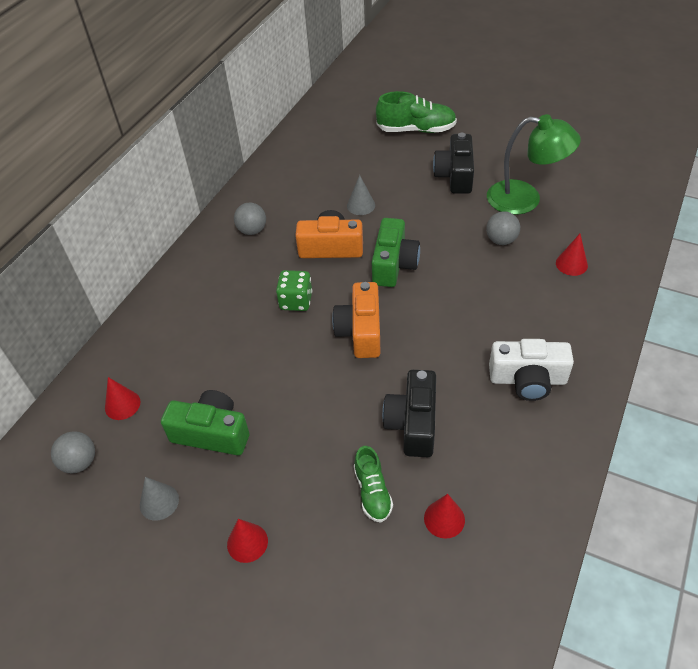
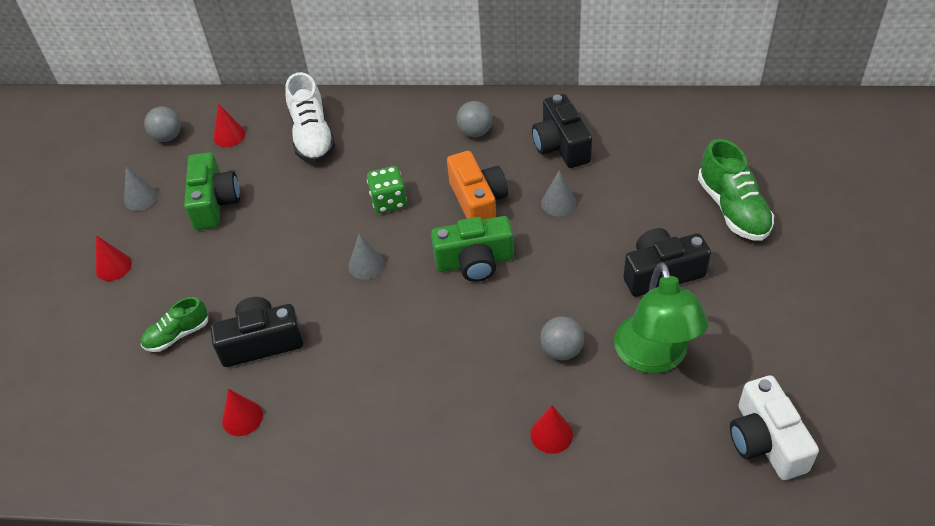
camera: 70 degrees right, 0 degrees up
orange camera [332,282,381,358] -> grey cone [348,233,385,280]
red cone [424,494,465,539] -> red cone moved to [222,389,263,436]
white camera [489,339,574,401] -> white camera moved to [730,375,819,480]
none -> white shoe [285,72,335,163]
none -> black camera [532,94,592,168]

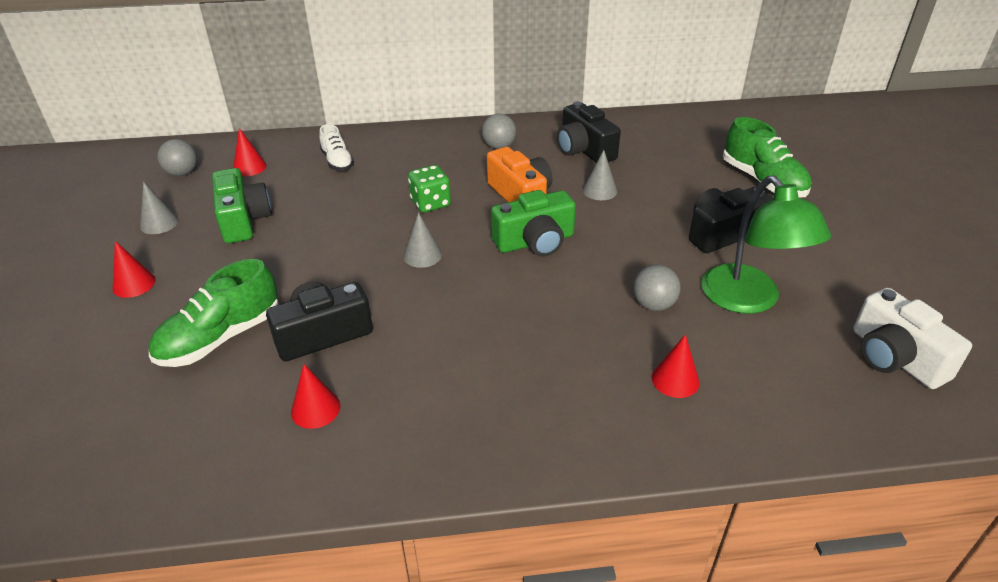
camera: 15 degrees left, 10 degrees down
green shoe [141,297,208,352] -> green shoe [149,259,279,367], size x1.64
white shoe [285,72,335,163] -> white shoe [319,124,354,171], size x0.61

